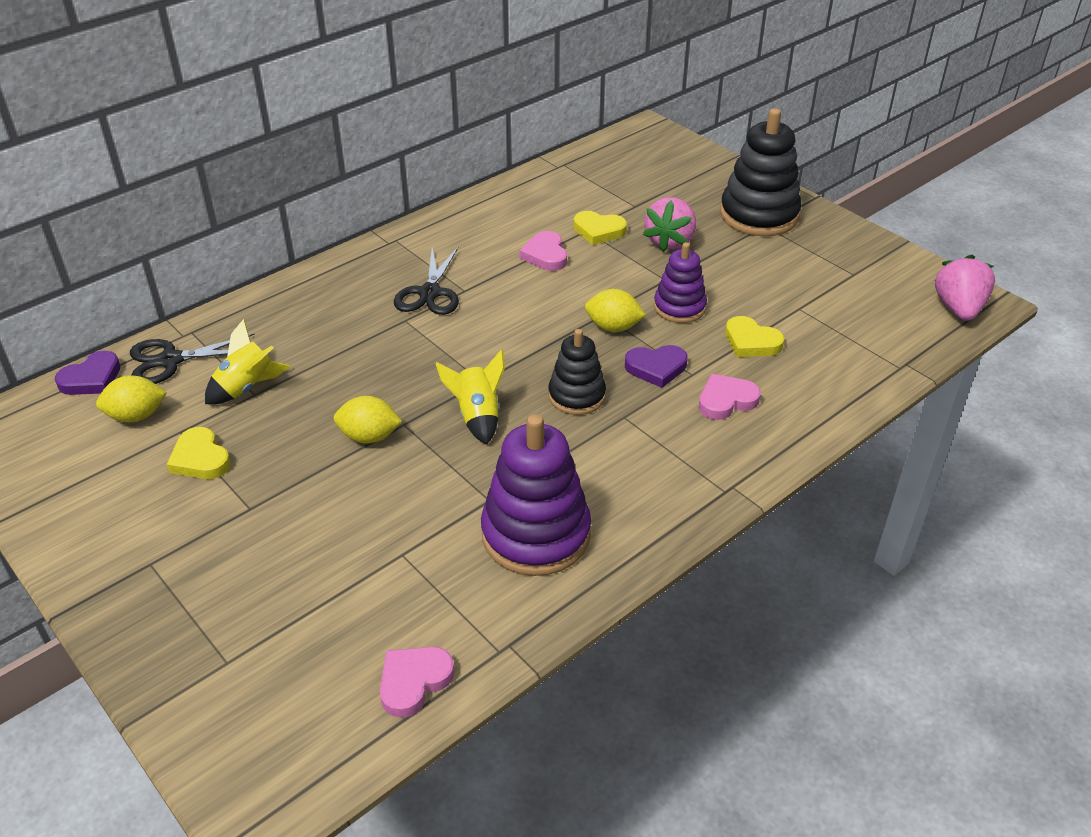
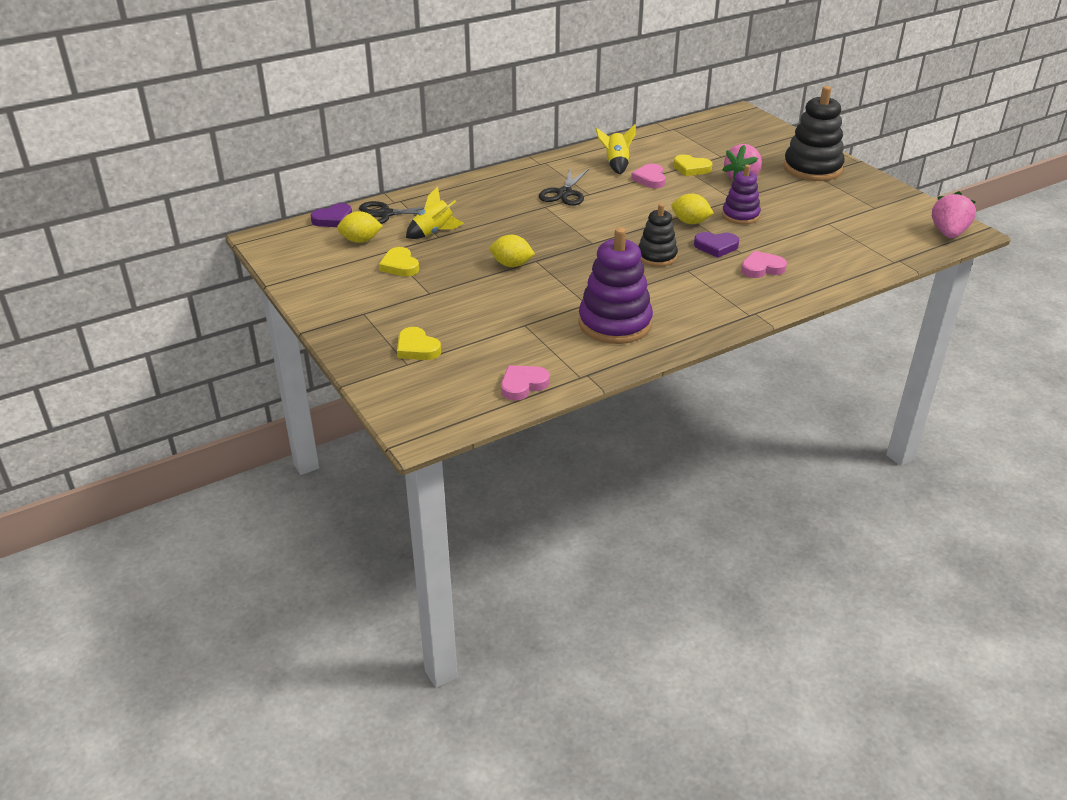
camera: 10 degrees right, 5 degrees down
yellow rocket [435,349,505,445] -> yellow rocket moved to [596,124,636,174]
yellow heart [725,316,784,357] -> yellow heart moved to [397,327,441,360]

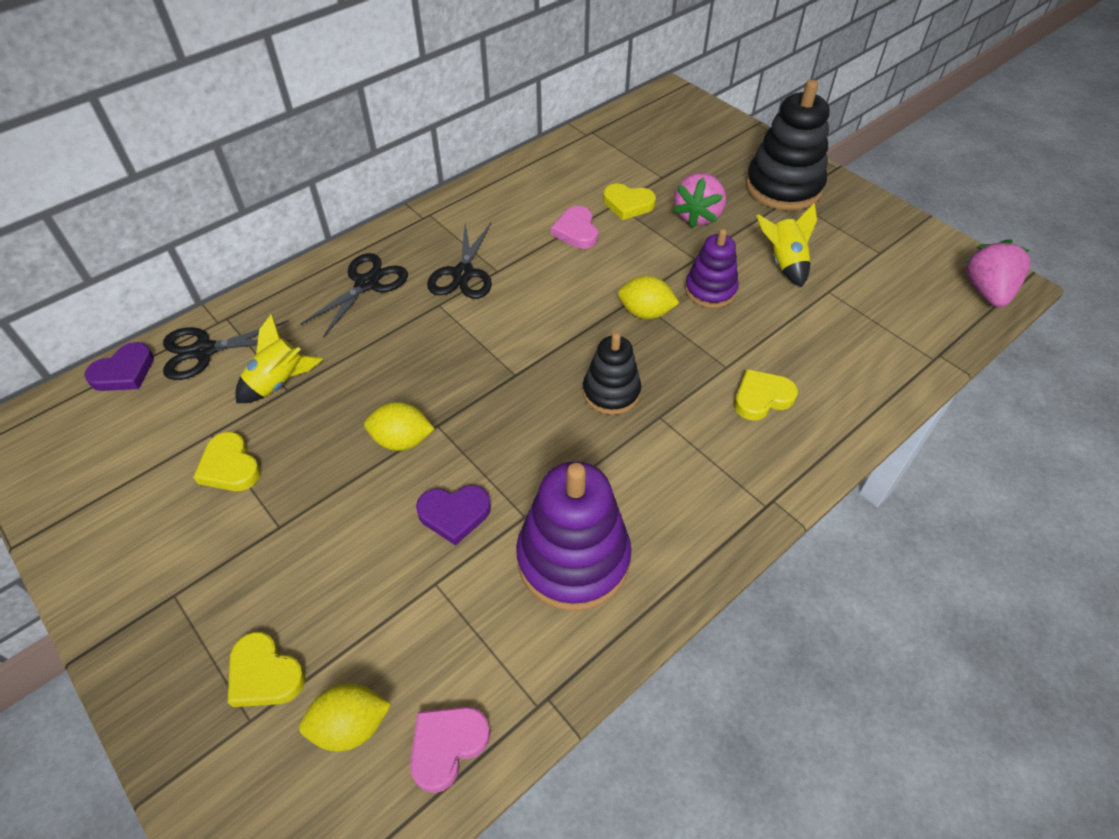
camera: 10 degrees left, 15 degrees up
yellow lemon [337,211,382,243] -> yellow lemon moved to [299,683,391,751]
yellow rocket [596,124,636,174] -> yellow rocket moved to [757,203,817,287]
purple heart [694,232,739,258] -> purple heart moved to [416,485,491,546]
pink heart [741,251,787,278] -> yellow heart [734,369,798,421]
none -> black scissors [300,253,408,338]

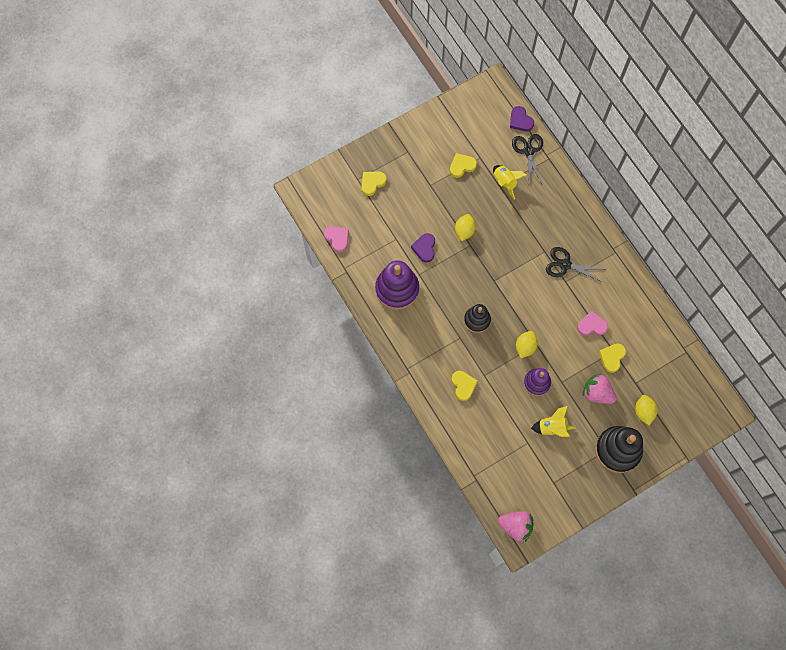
camera: 100 degrees right, 20 degrees up
yellow lemon [299,683,391,751] -> yellow lemon moved to [635,395,658,425]
black scissors [300,253,408,338] -> none

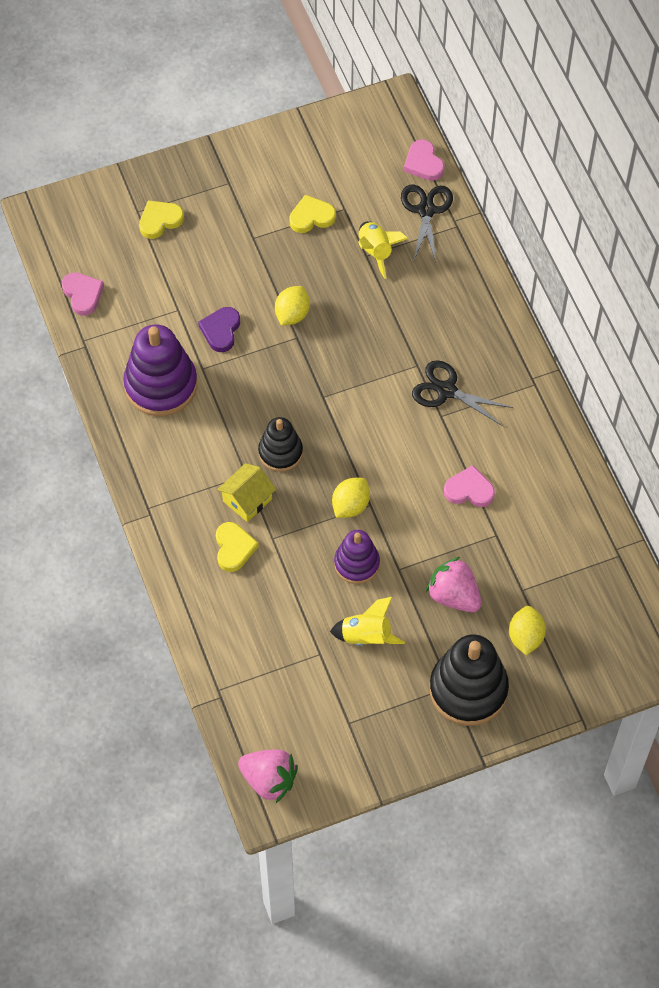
camera: 10 degrees right, 10 degrees down
purple heart [510,106,534,131] -> pink heart [404,139,444,181]
yellow heart [599,344,626,373] -> none
none -> yellow house [217,463,276,522]

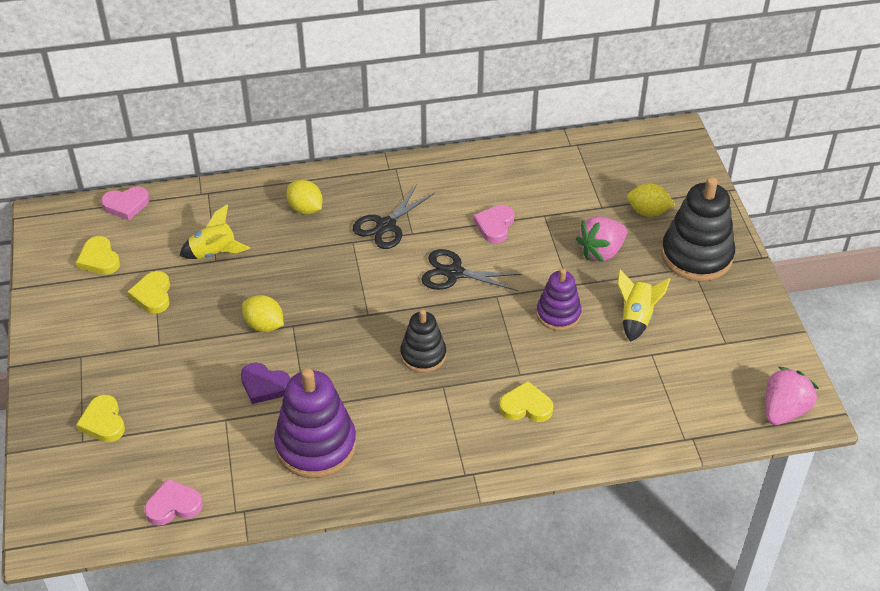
camera: 80 degrees left, 15 degrees down
yellow house [217,463,276,522] -> none
yellow lemon [332,478,370,518] -> yellow lemon moved to [286,180,323,214]
black scissors [401,185,453,264] -> black scissors moved to [421,249,522,291]
none -> yellow heart [76,236,120,275]

